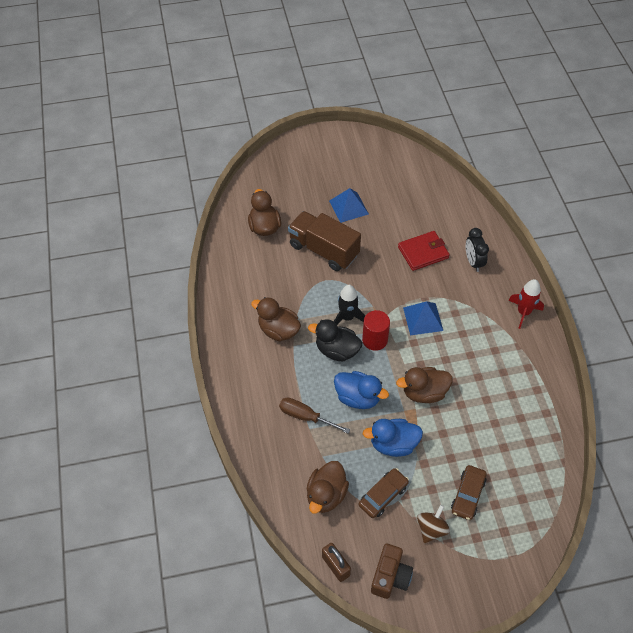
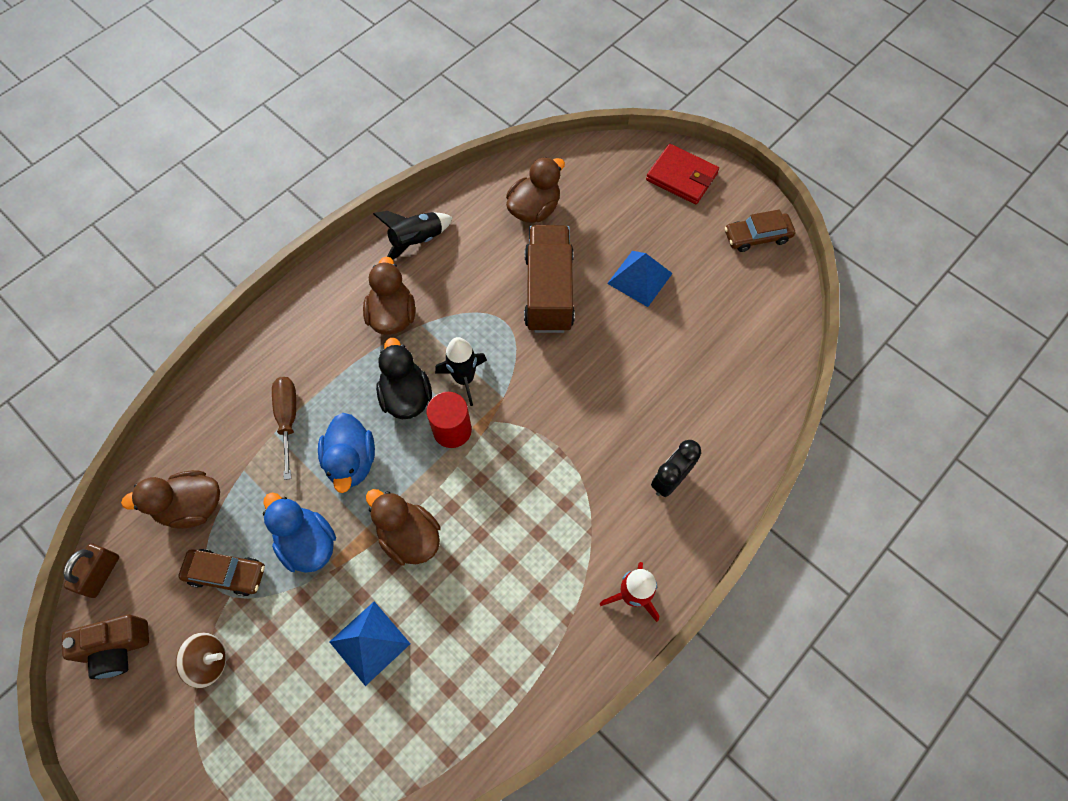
camera: 55 degrees right, 10 degrees up
red wallet [398,231,450,271] -> red wallet moved to [646,144,719,204]
blue pyramid [403,301,443,335] -> blue pyramid moved to [329,601,410,686]
brown car [451,465,487,520] -> brown car moved to [725,209,795,252]
none -> black rocket [373,211,453,260]

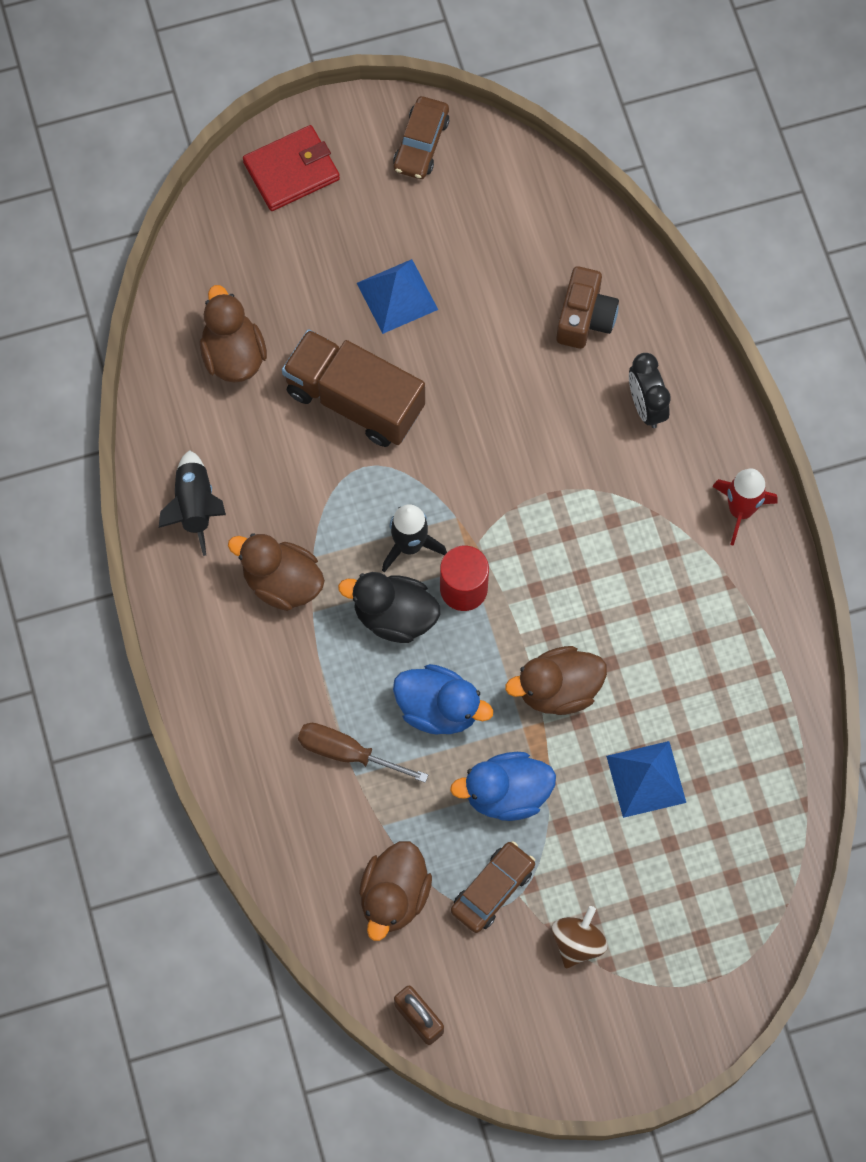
camera: 60 degrees left, 5 degrees up
brown camera [62,614,149,679] -> brown camera moved to [557,266,619,349]

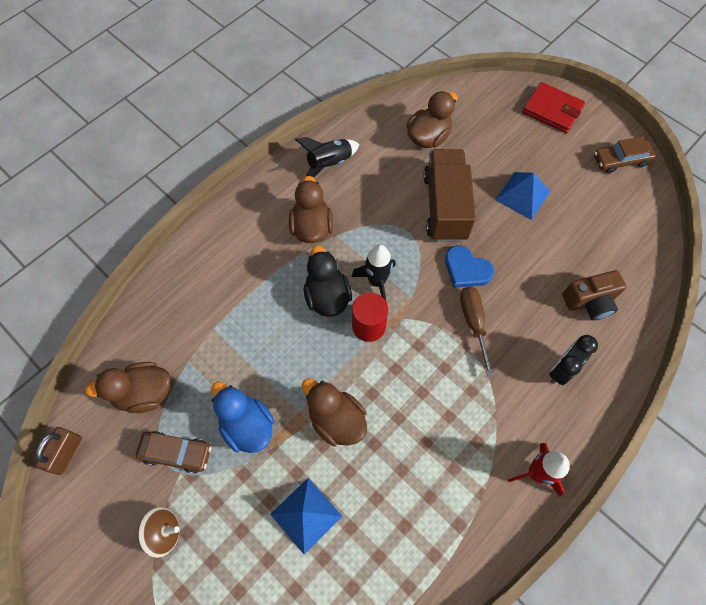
camera: 60 degrees right, 5 degrees down
brown screwdriver [298,723,428,783] -> brown screwdriver moved to [460,286,494,378]
blue duck [393,664,493,735] -> none
none -> blue heart [445,245,494,288]

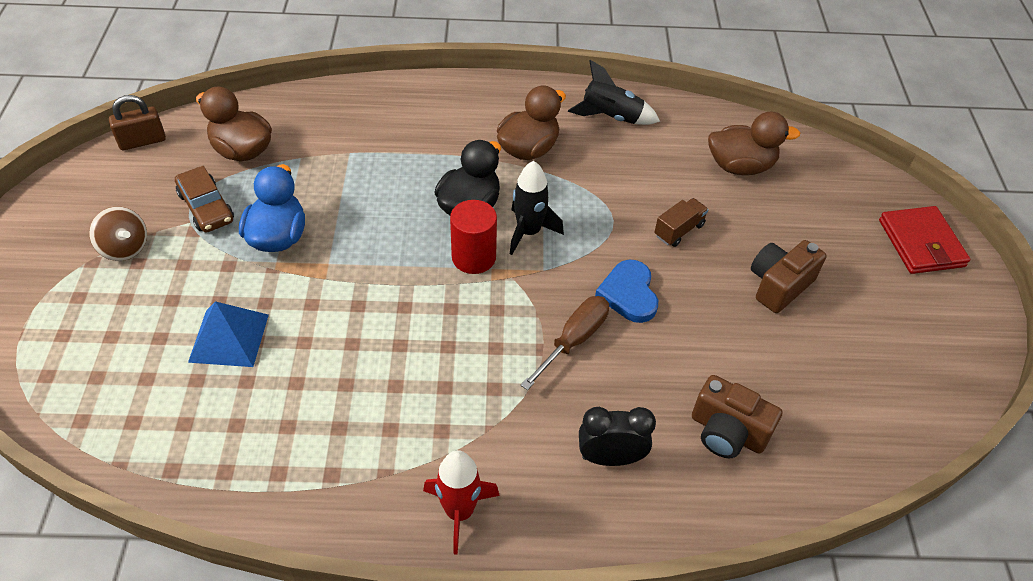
camera: 45 degrees right, 15 degrees down
brown duck [302,378,367,446] -> none
brown truck [423,149,476,242] -> brown truck [654,198,709,247], size x0.44
blue pyramid [495,172,551,220] -> brown camera [751,240,827,313]
brown car [594,136,656,173] -> none

